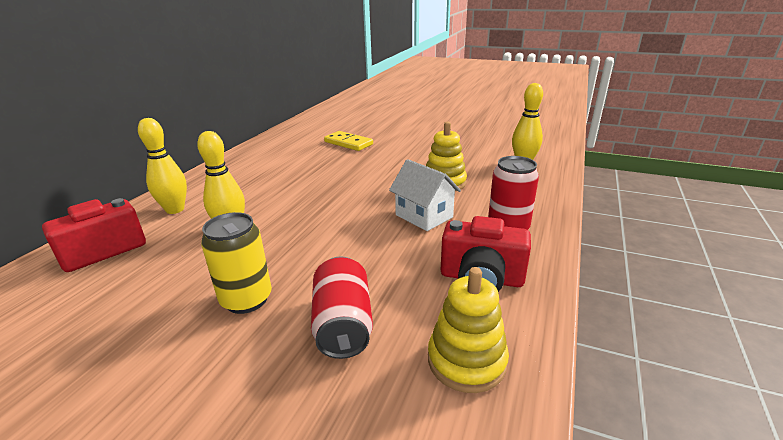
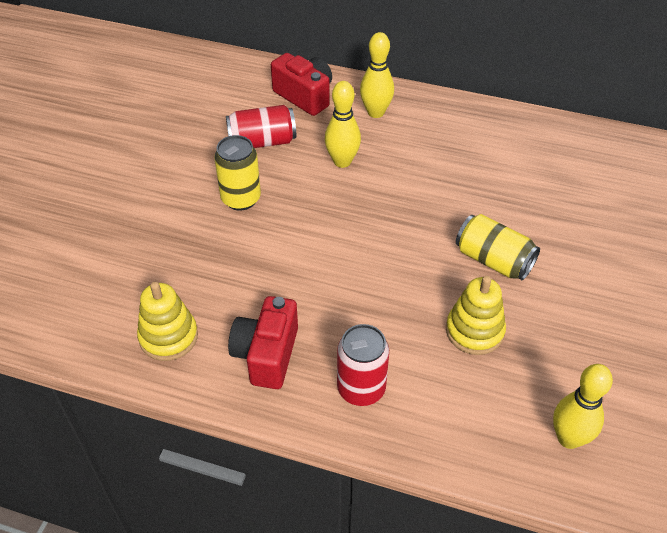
camera: 85 degrees right, 20 degrees up
red can [311,256,373,359] -> red can moved to [226,105,296,148]
yellow domino [324,131,373,151] -> none
white house [389,159,461,231] -> none
none -> yellow can [456,214,540,280]

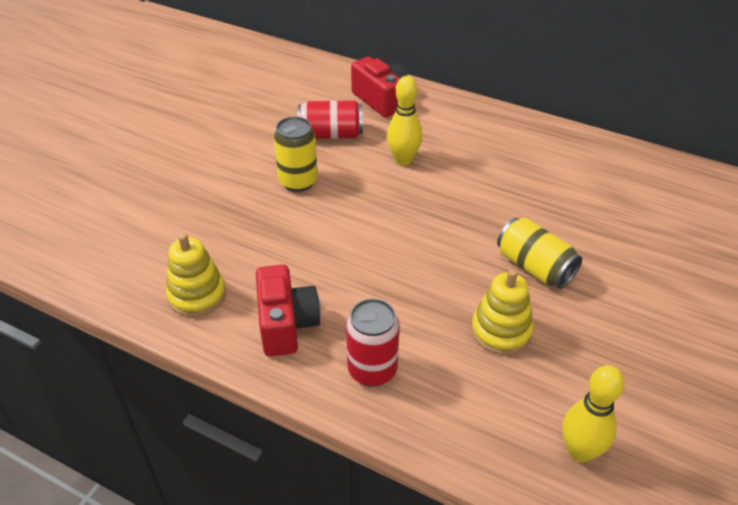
camera: 10 degrees right, 5 degrees down
red camera [228,296,298,389] -> red camera turned 150 degrees clockwise [256,265,321,357]
yellow bowling pin [360,32,394,118] -> none

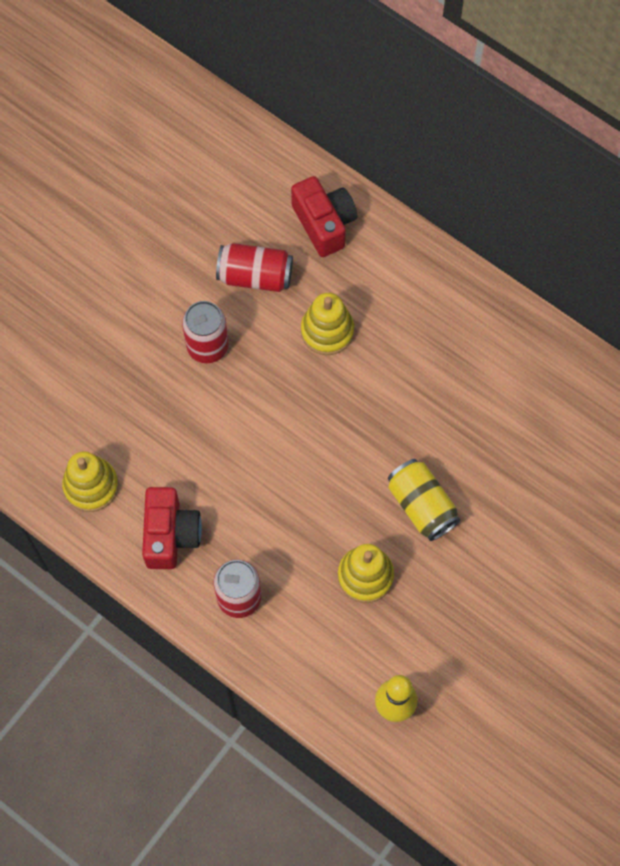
camera: 10 degrees right, 25 degrees up
yellow can [274,117,318,192] -> red can [182,301,229,363]
yellow bowling pin [387,76,422,165] -> yellow stacking toy [301,293,354,355]

